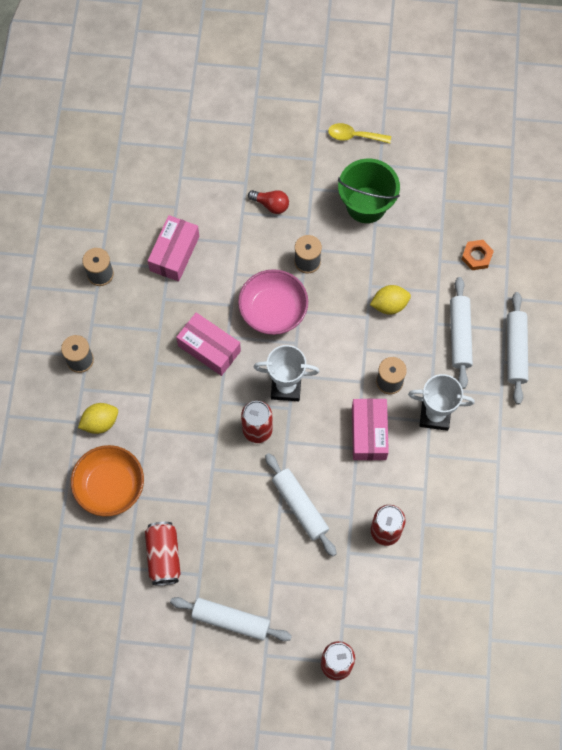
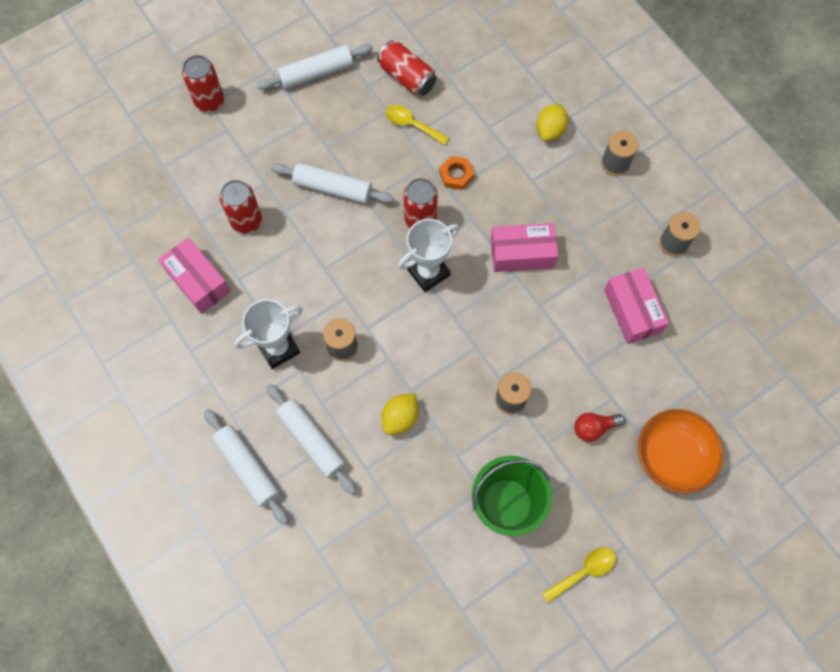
camera: 140 degrees right, 0 degrees up
orange bowl [71,445,144,517] -> orange bowl moved to [638,409,724,494]
pink bowl [238,269,308,335] -> none
pink box [352,399,389,460] -> pink box moved to [158,237,231,314]
orange nut [462,240,494,270] -> orange nut moved to [439,156,474,190]
none -> yellow spoon [385,105,449,145]

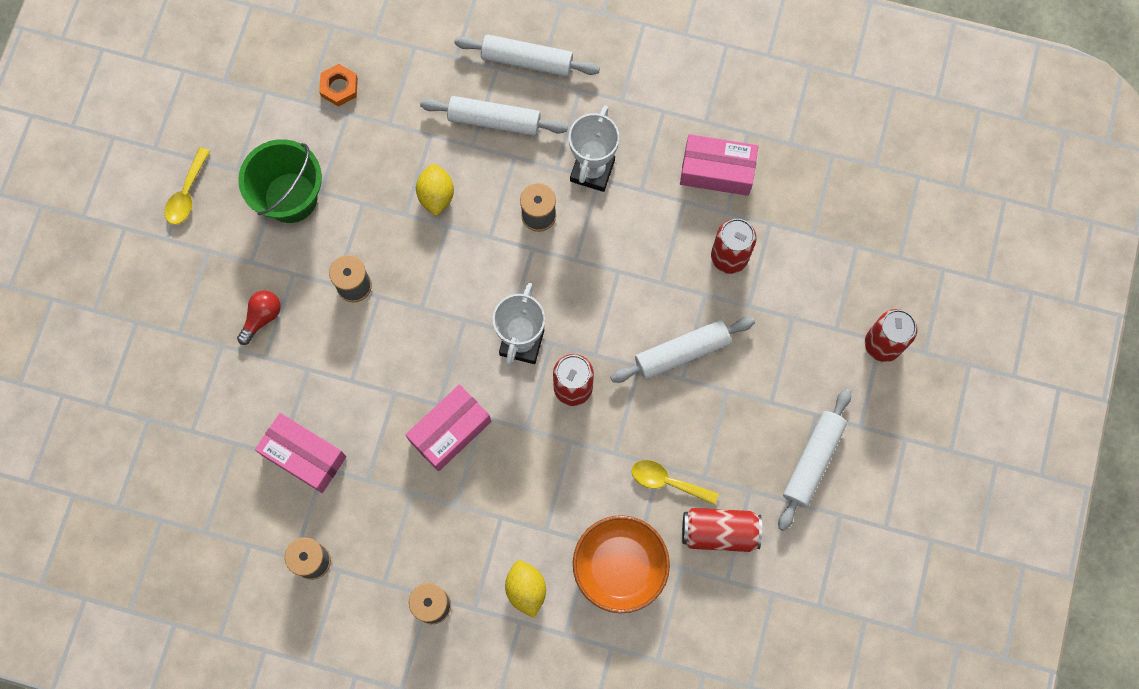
camera: 140 degrees right, 5 degrees up
yellow spoon [385,105,449,145] -> yellow spoon turned 150 degrees counterclockwise [631,460,719,505]
orange nut [439,156,474,190] -> orange nut moved to [319,64,358,106]
orange bowl [638,409,724,494] -> orange bowl moved to [573,515,670,613]

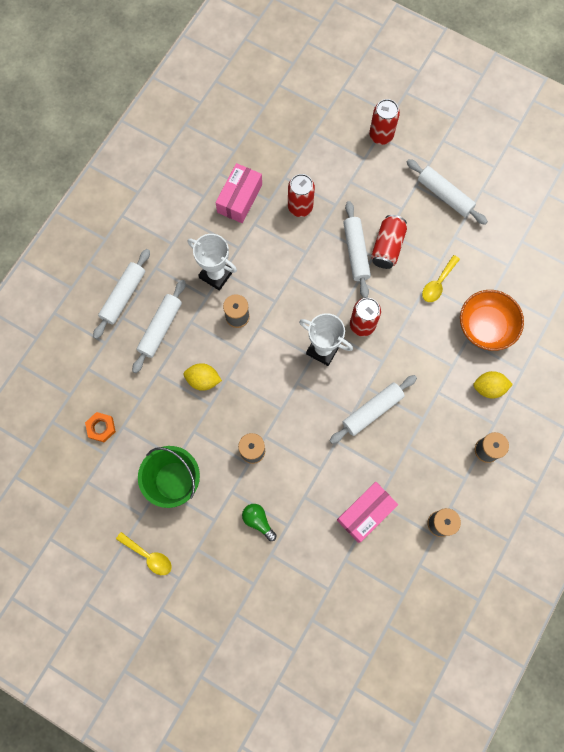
camera: 75 degrees left, 0 degrees up
red light bulb [237,290,281,345] -> green light bulb [242,504,277,541]
pink box [405,384,491,471] -> white rolling pin [329,375,417,444]
red can [682,508,762,552] -> red can moved to [371,215,407,269]

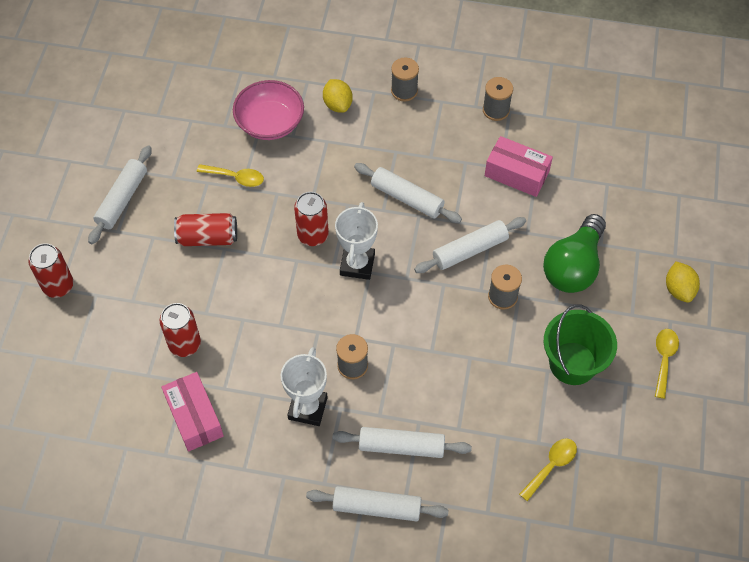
camera: 110 degrees left, 15 degrees down
orange nut [85,412,116,442] -> yellow spoon [519,438,577,501]
yellow lemon [183,363,222,391] -> yellow lemon moved to [666,261,700,303]
pink box [215,163,262,223] -> pink box turned 60 degrees clockwise [161,372,224,452]
green light bulb [242,504,277,541] -> green light bulb [543,214,606,293], size x2.06
white rolling pin [343,201,371,298] -> white rolling pin moved to [414,217,526,273]
orange bowl [460,290,524,351] -> pink bowl [233,80,304,140]

